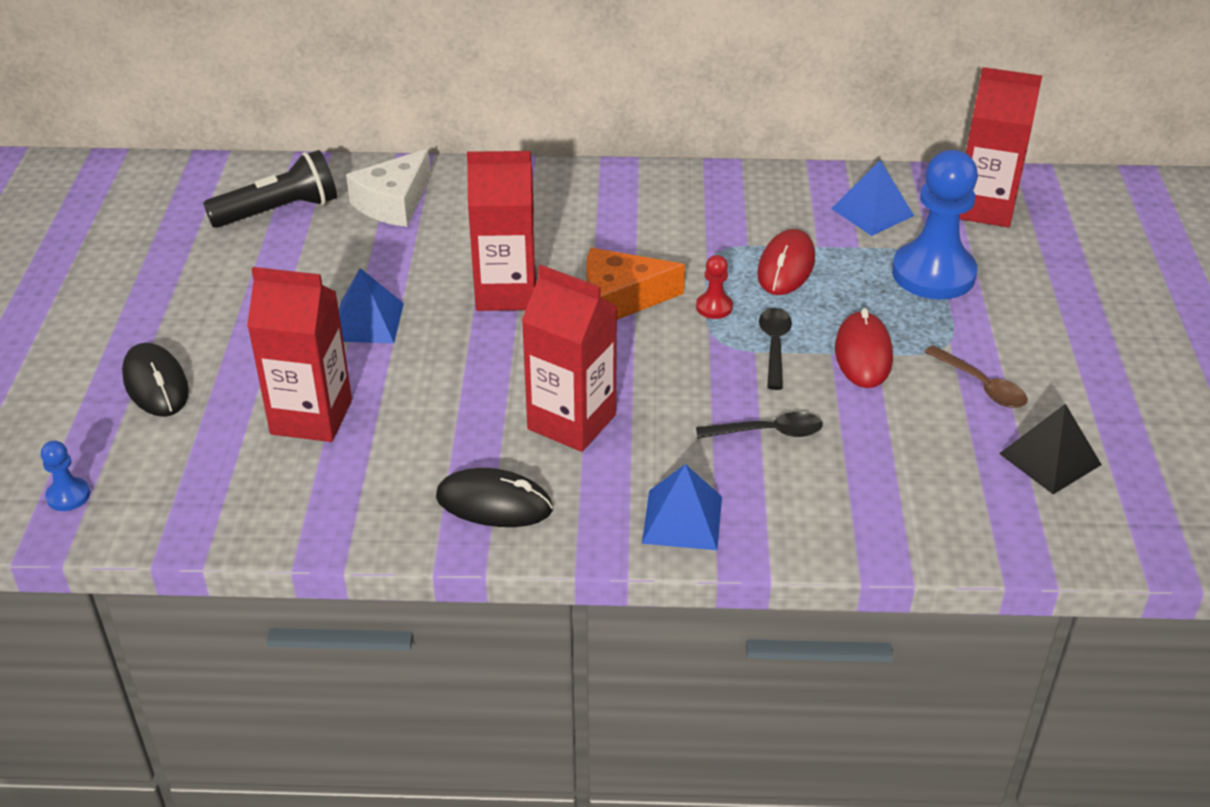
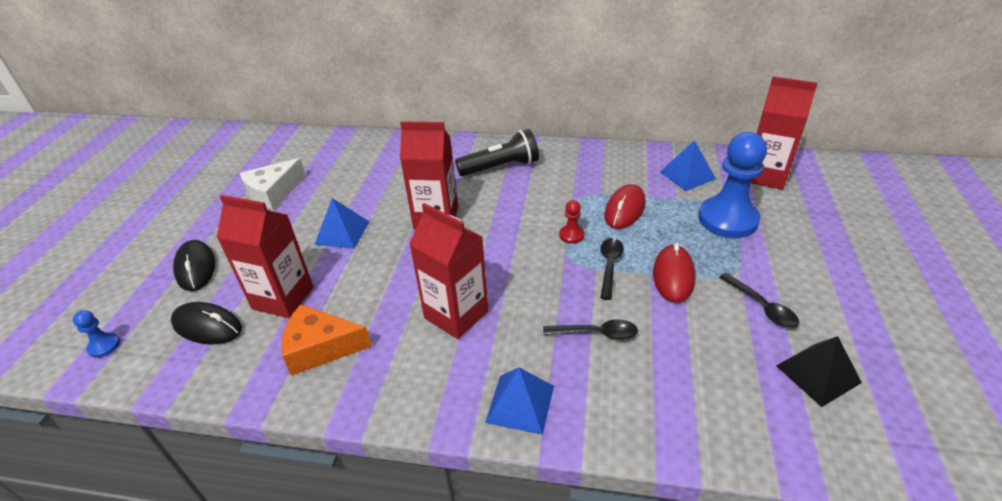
camera: 10 degrees right, 0 degrees up
black flashlight [203,150,337,228] -> black flashlight moved to [455,129,539,176]
white cheese [346,149,431,227] -> white cheese moved to [240,158,306,210]
black mouse [436,468,553,527] -> black mouse moved to [171,302,242,345]
orange cheese [586,248,685,320] -> orange cheese moved to [281,304,372,376]
brown spoon [924,345,1028,408] -> black spoon [719,273,799,328]

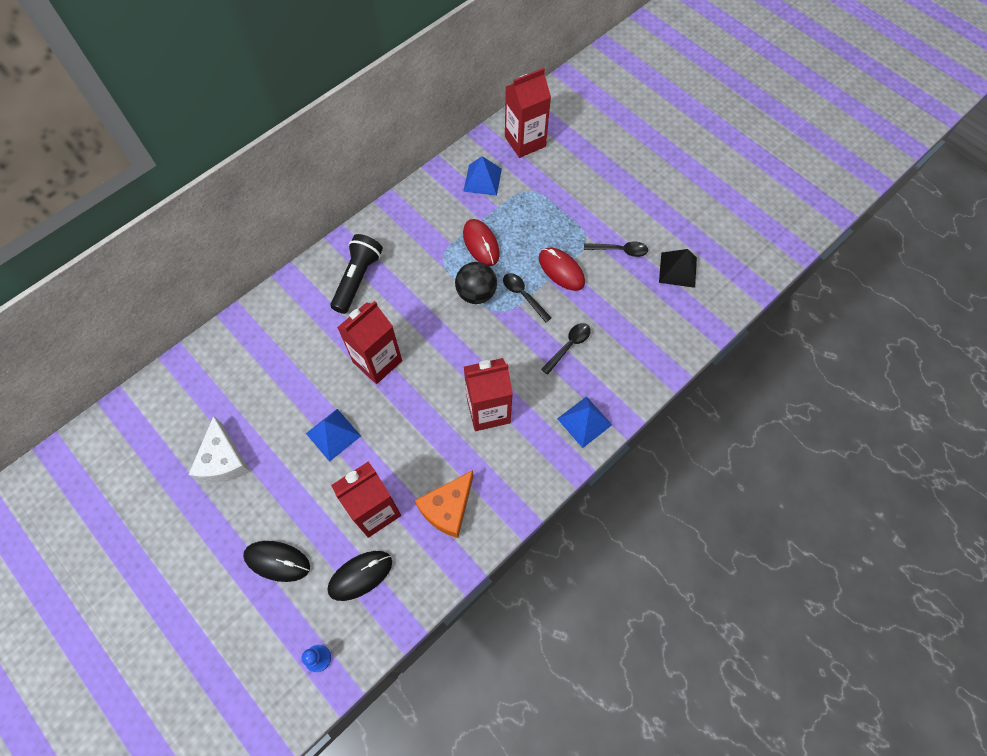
camera: 55 degrees left, 25 degrees up
red pawn [559,200,584,244] -> black ball [455,262,497,304]
blue pawn [698,132,767,238] -> none

